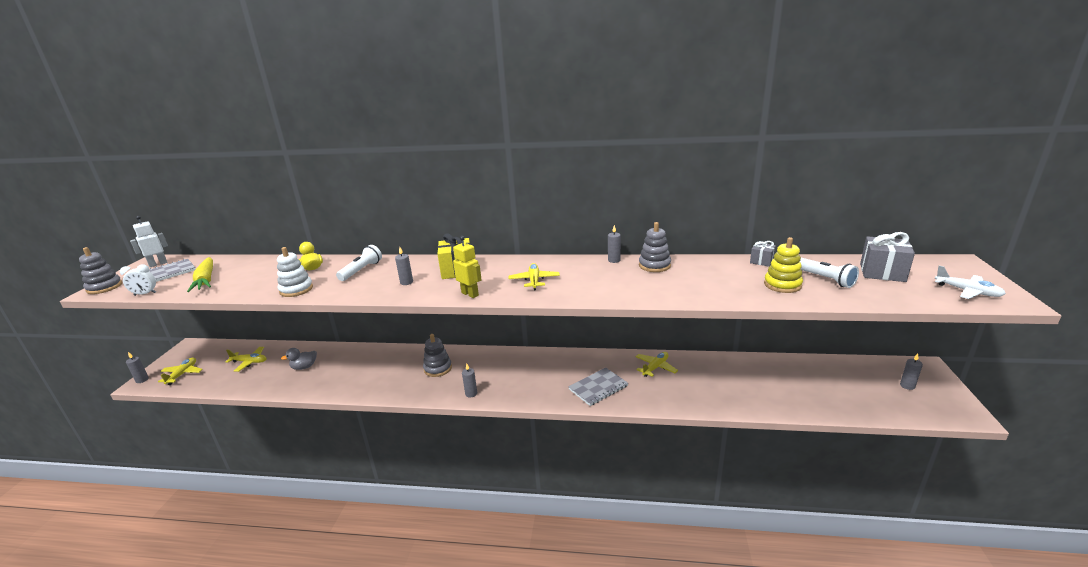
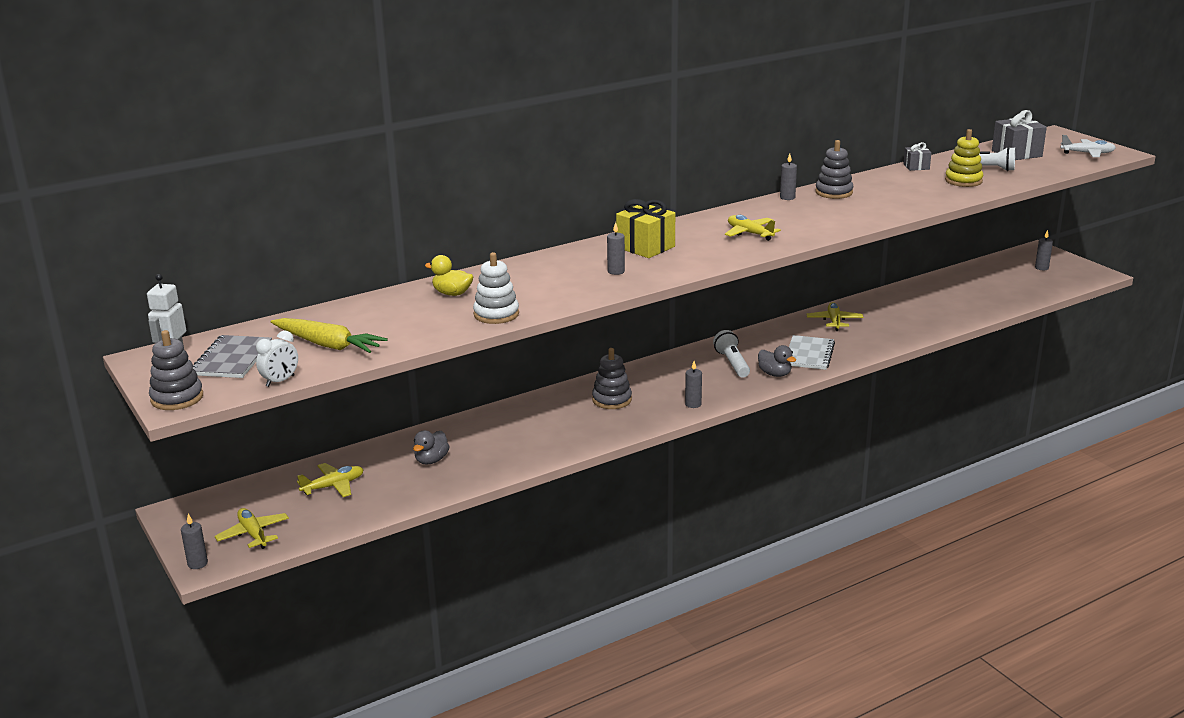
camera: 40 degrees left, 0 degrees up
white flashlight [336,245,382,281] -> white flashlight moved to [713,330,750,378]
yellow robot [453,236,482,298] -> none
grey notebook [568,367,628,406] -> white notebook [789,335,835,370]
none -> grey duck [758,345,796,377]

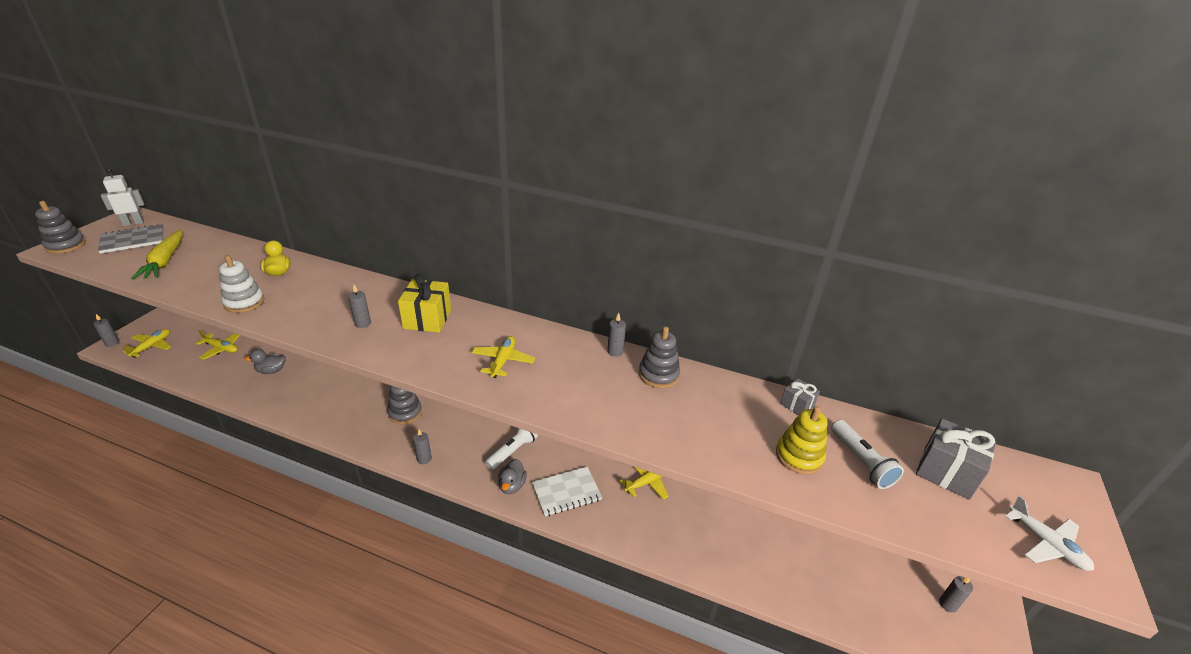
camera: 50 degrees right, 10 degrees up
white clock [256,330,298,387] -> none

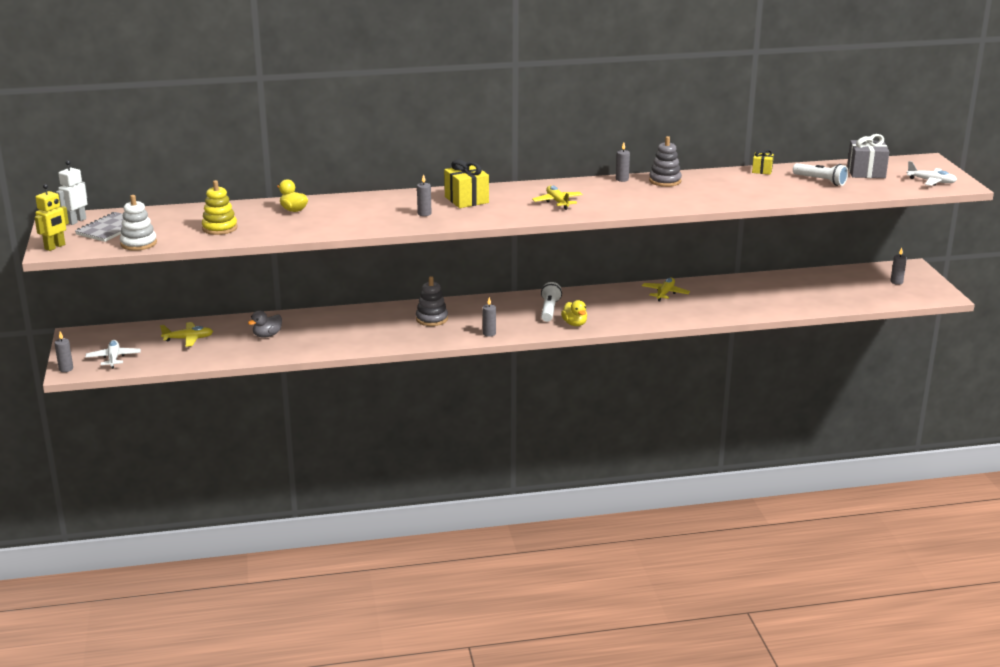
camera: 30 degrees left, 10 degrees down
grey stacking toy [35,201,86,254] -> yellow robot [35,184,69,251]
yellow plane [123,329,171,358] -> white plane [86,340,141,369]
yellow carrot [131,230,183,279] -> none
white stacking toy [219,255,264,313] -> white stacking toy moved to [120,195,157,251]
grey duck [498,459,527,494] -> yellow duck [561,300,587,326]
white notebook [532,466,602,517] -> none
yellow stacking toy [776,406,828,474] -> yellow stacking toy moved to [202,180,238,235]
grey gift [780,378,820,415] -> yellow gift [752,150,774,175]

